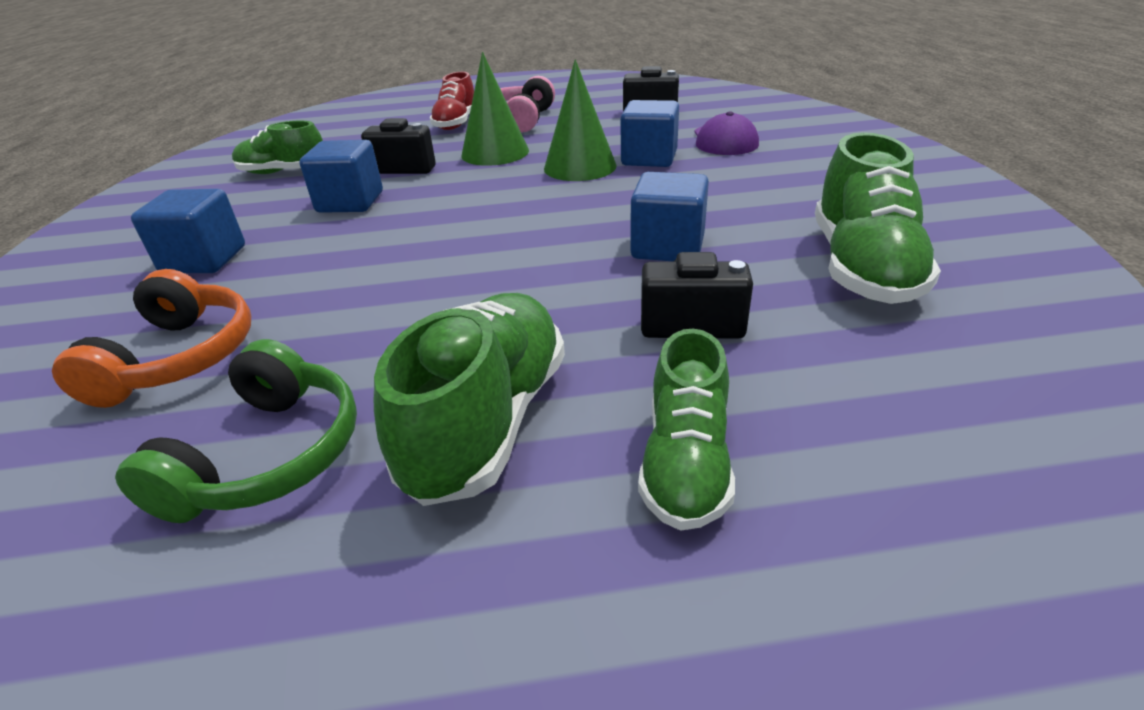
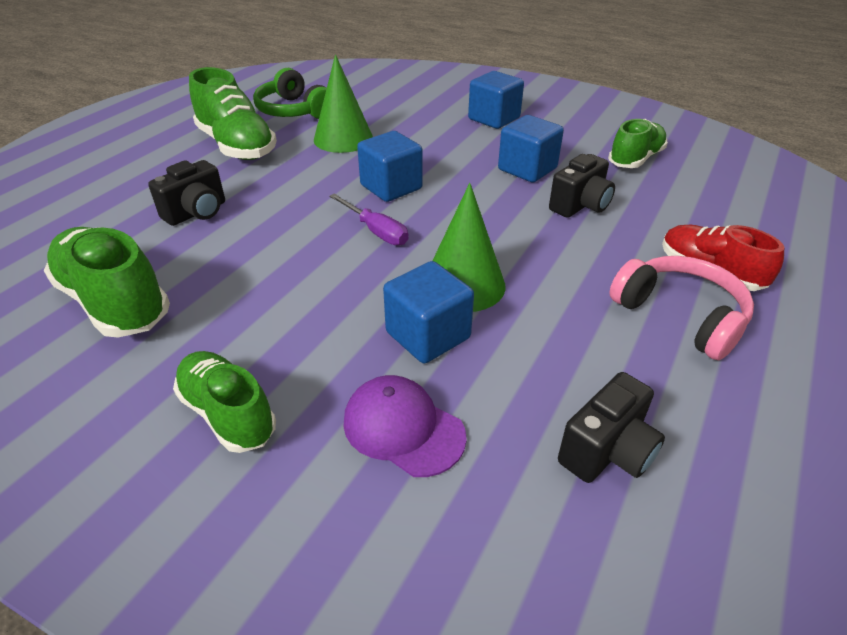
camera: 125 degrees right, 5 degrees up
orange headphones [52,269,251,408] -> none
green cone [461,52,529,166] -> green cone moved to [314,55,373,153]
blue cube [630,172,709,261] -> blue cube moved to [357,131,423,202]
green shoe [638,329,735,531] -> green shoe moved to [173,351,276,453]
none -> purple screwdriver [329,193,409,246]

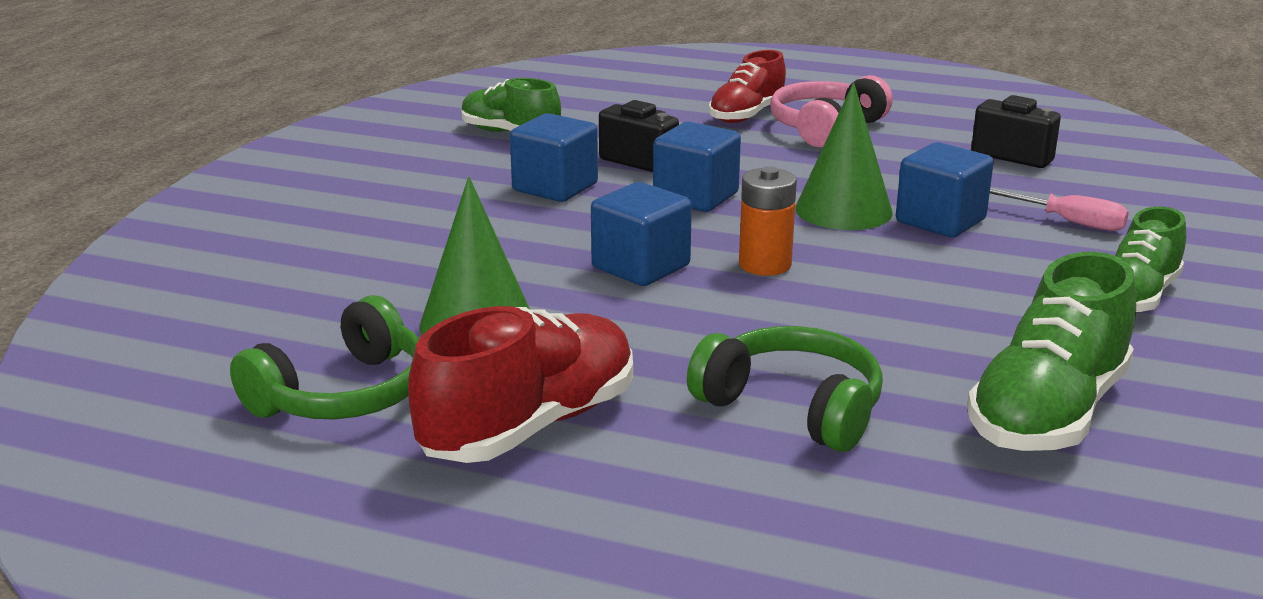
camera: 100 degrees left, 15 degrees down
black camera [148,160,225,226] -> green headphones [687,326,883,452]
green shoe [189,67,277,160] -> red shoe [408,306,633,463]
purple screwdriver [329,193,409,246] -> orange battery [739,166,797,276]
purple cap [343,375,467,477] -> pink screwdriver [990,188,1129,231]
blue cube [468,71,524,129] -> blue cube moved to [653,122,741,212]

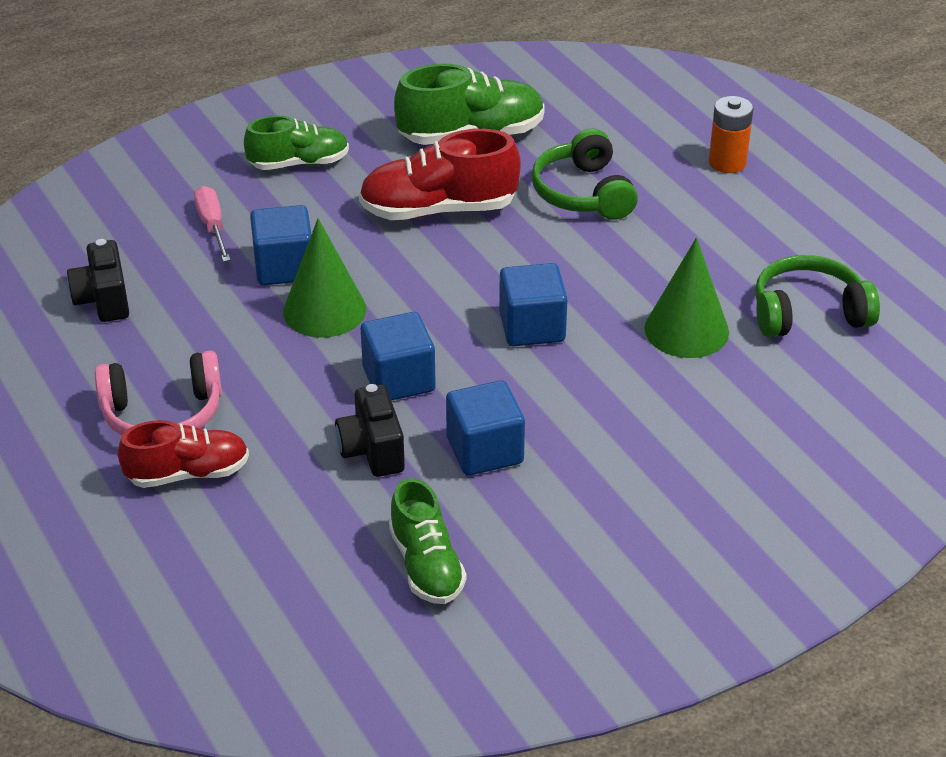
camera: 140 degrees left, 15 degrees up
red shoe [408,306,633,463] -> red shoe moved to [359,129,521,220]
orange battery [739,166,797,276] -> orange battery moved to [709,96,753,173]

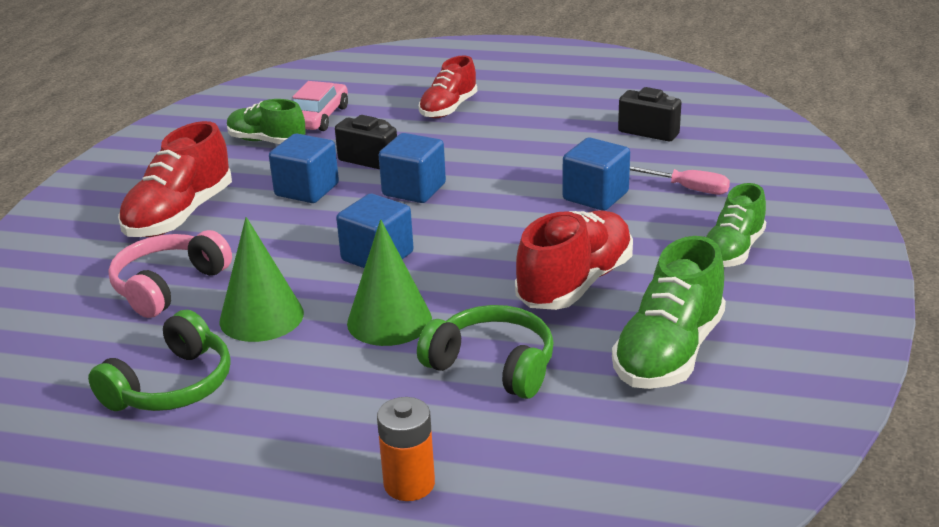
camera: 135 degrees right, 10 degrees down
pink headphones [95,351,222,436] -> pink headphones moved to [108,230,232,318]
green cone [283,218,366,338] -> green cone moved to [347,219,432,346]
none -> red shoe [118,121,232,237]
none -> pink car [293,81,348,131]

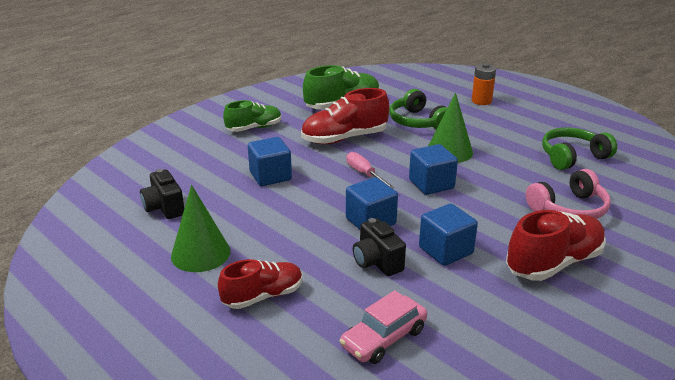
camera: 150 degrees left, 0 degrees up
green cone [220,217,304,342] -> green cone moved to [171,185,230,272]
green shoe [227,99,306,144] -> none
pink screwdriver [630,166,730,195] -> pink screwdriver moved to [347,152,395,189]

